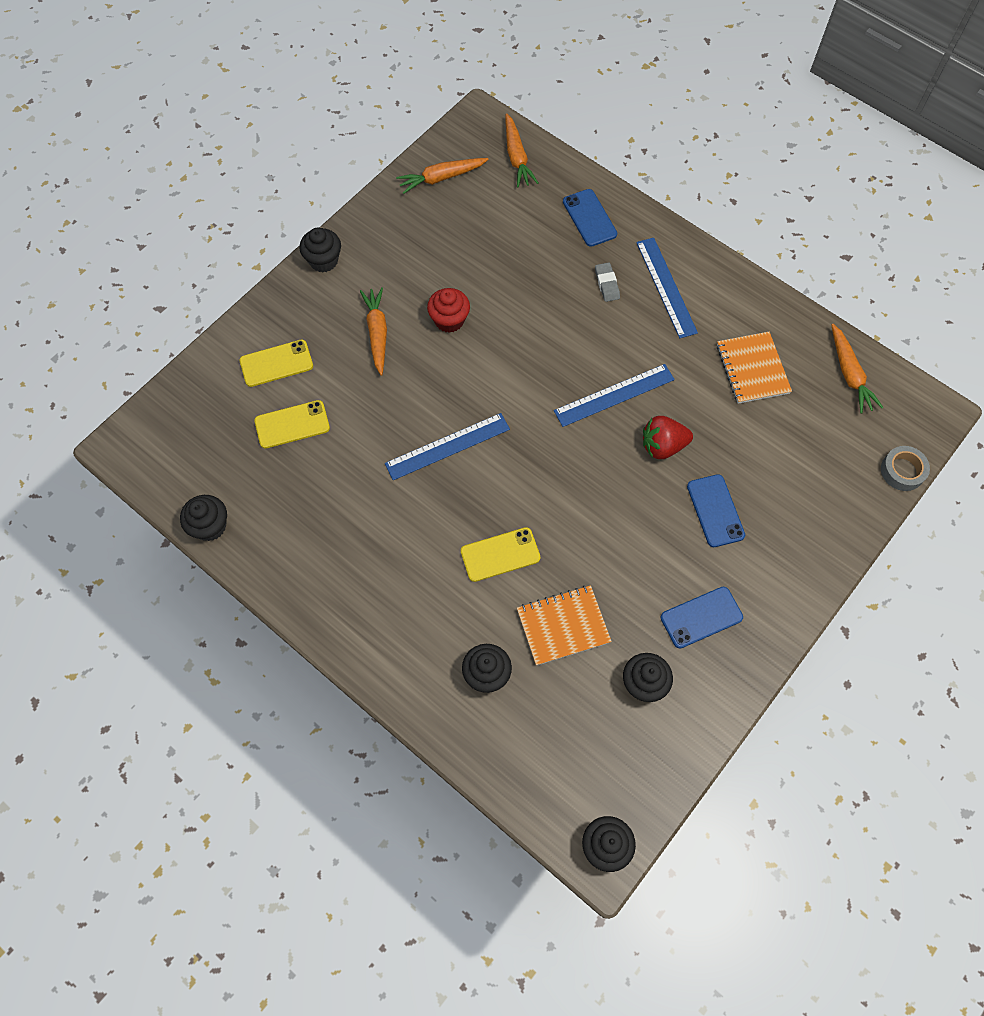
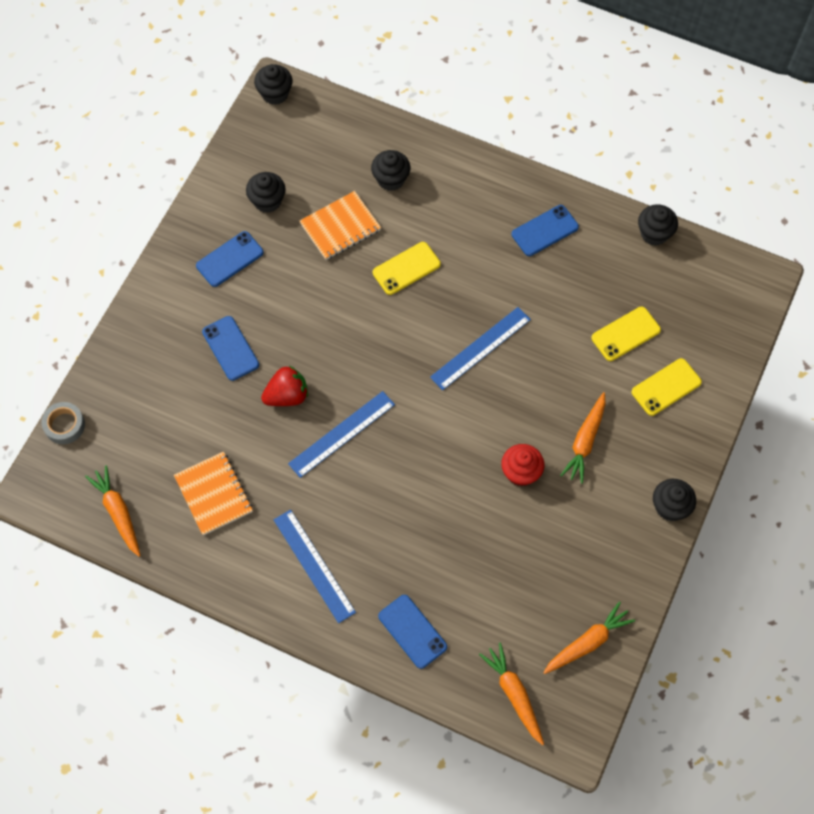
camera: 165 degrees right, 0 degrees up
orange carrot [360,287,387,375] -> orange carrot turned 45 degrees clockwise [560,392,606,484]
grey eraser [595,262,620,302] -> none
none -> blue phone [512,205,579,256]

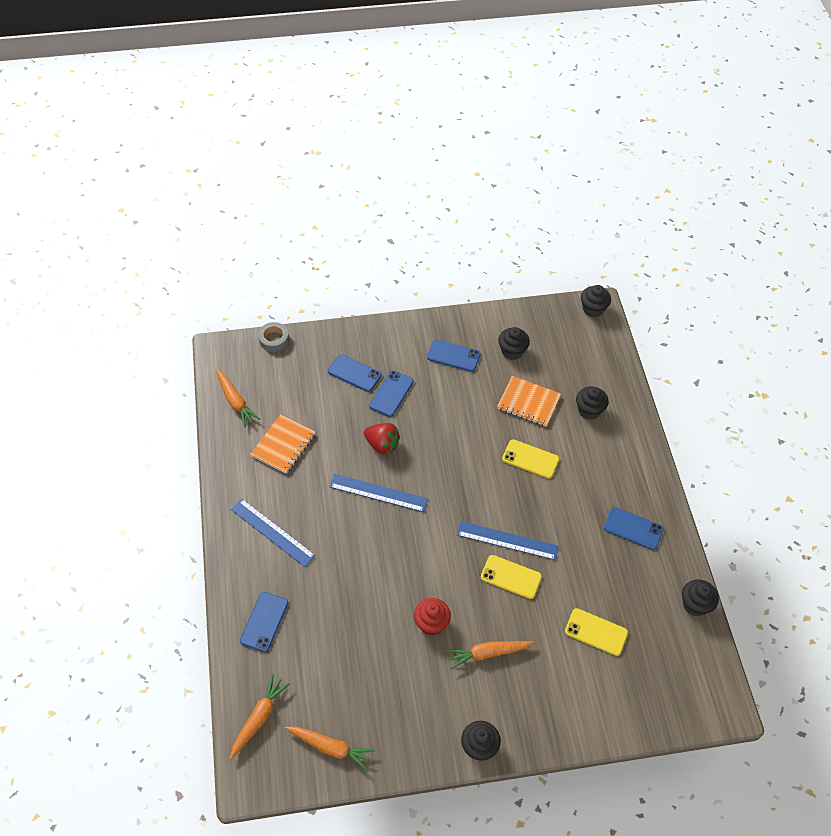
camera: 55 degrees right, 10 degrees down
orange carrot [85,465,141,557] -> orange carrot turned 120 degrees clockwise [216,369,260,427]
blue ruler [274,510,356,623] -> blue ruler turned 75 degrees counterclockwise [231,499,316,567]
yellow phone [632,358,702,416] -> yellow phone moved to [481,555,542,599]
none -> blue phone [328,354,382,392]

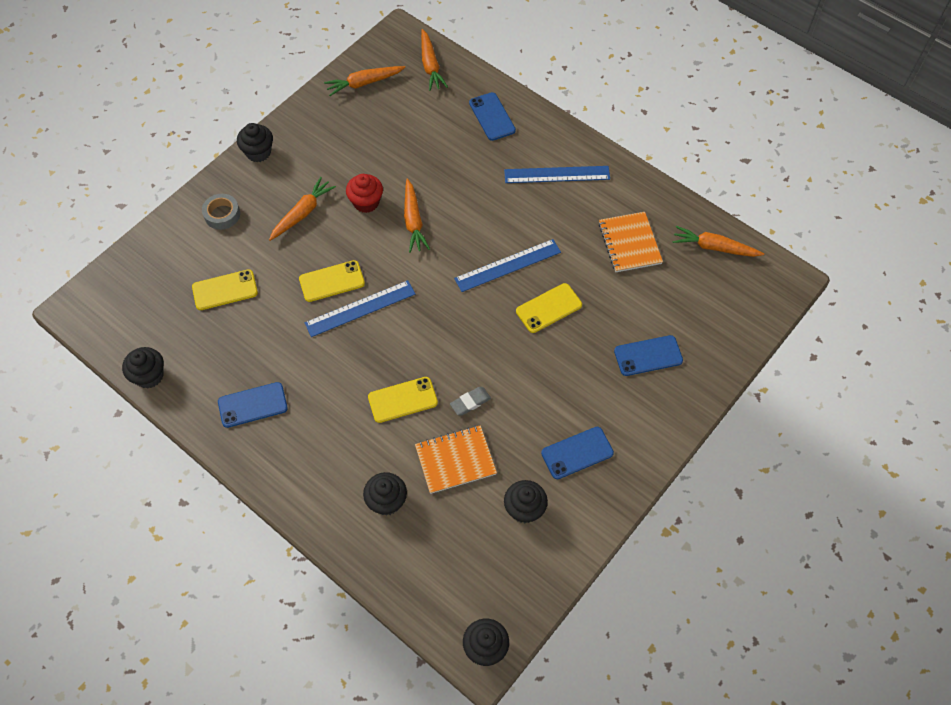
camera: 140 degrees right, 5 degrees up
grey tape [258,322,289,352] -> grey tape moved to [202,194,240,230]
red strawberry [364,423,400,455] -> yellow phone [516,283,582,333]
blue phone [369,370,414,417] -> none
none -> orange carrot [404,179,430,253]
none -> grey eraser [450,387,491,416]

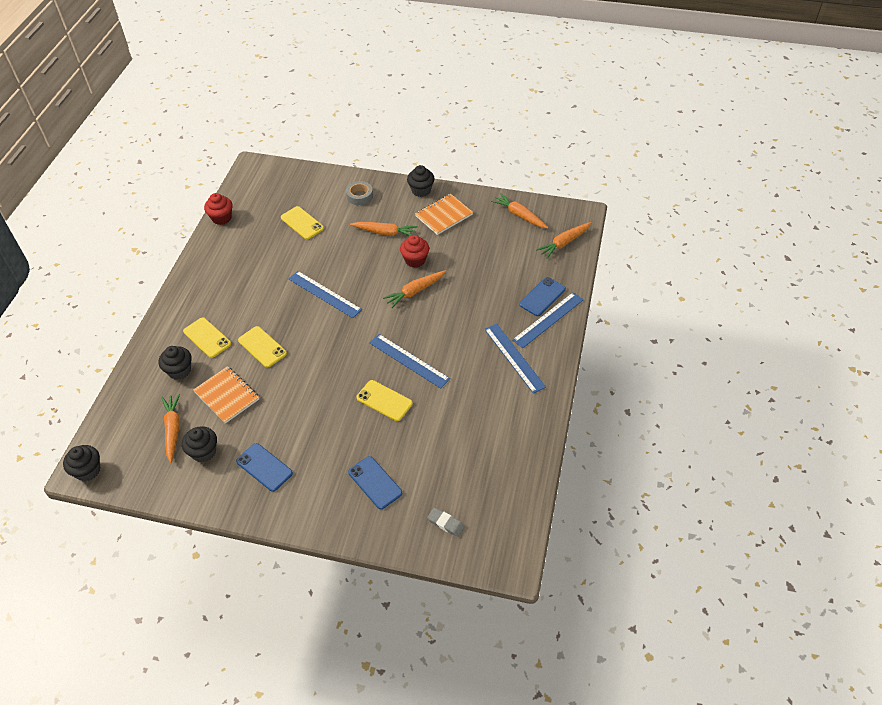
camera: 65 degrees right, 10 degrees down
black cupcake [122,347,164,389] -> red cupcake [204,193,232,225]
blue phone [218,382,288,428] -> none
yellow phone [299,260,365,302] -> yellow phone moved to [183,317,231,358]
grey eraser [450,387,491,416] -> grey eraser moved to [427,507,465,537]
orange notebook [599,212,663,272] -> orange notebook moved to [415,194,473,235]
orange carrot [673,226,764,257] -> orange carrot moved to [161,394,180,463]
none -> blue ruler [512,292,584,348]

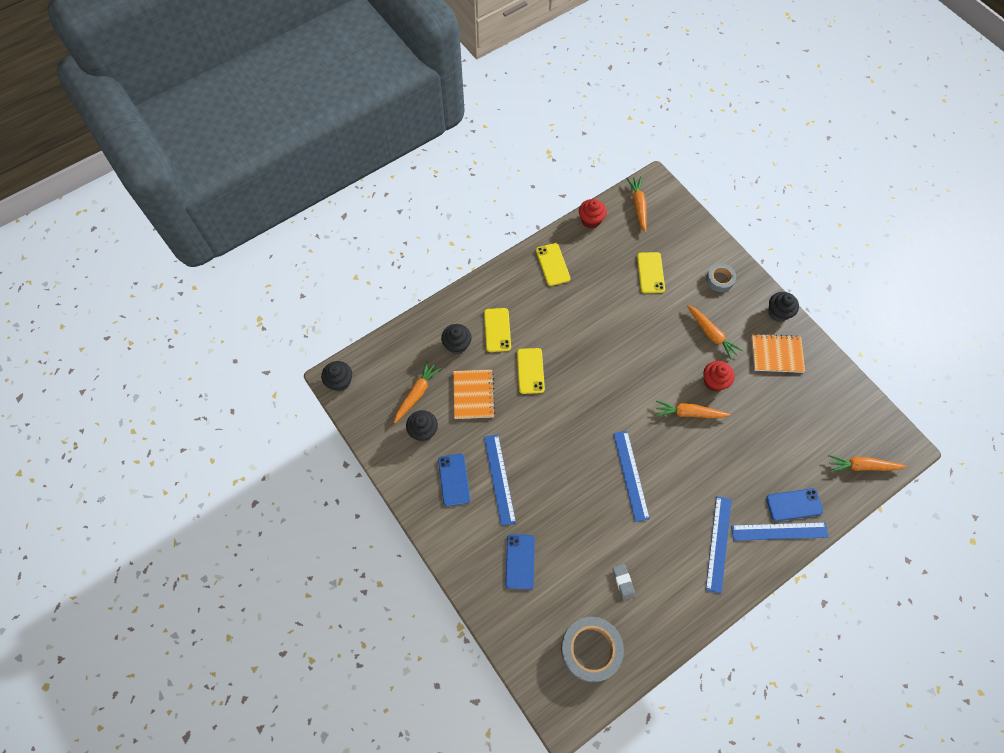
camera: 40 degrees right, 15 degrees up
blue ruler [289,271,362,318] -> blue ruler moved to [484,434,516,526]
yellow phone [356,380,413,421] -> yellow phone moved to [536,243,570,286]
grey eraser [427,507,465,537] -> grey eraser moved to [613,564,635,600]
orange carrot [491,193,548,228] -> orange carrot moved to [627,177,647,233]
none -> grey tape [561,617,624,682]

